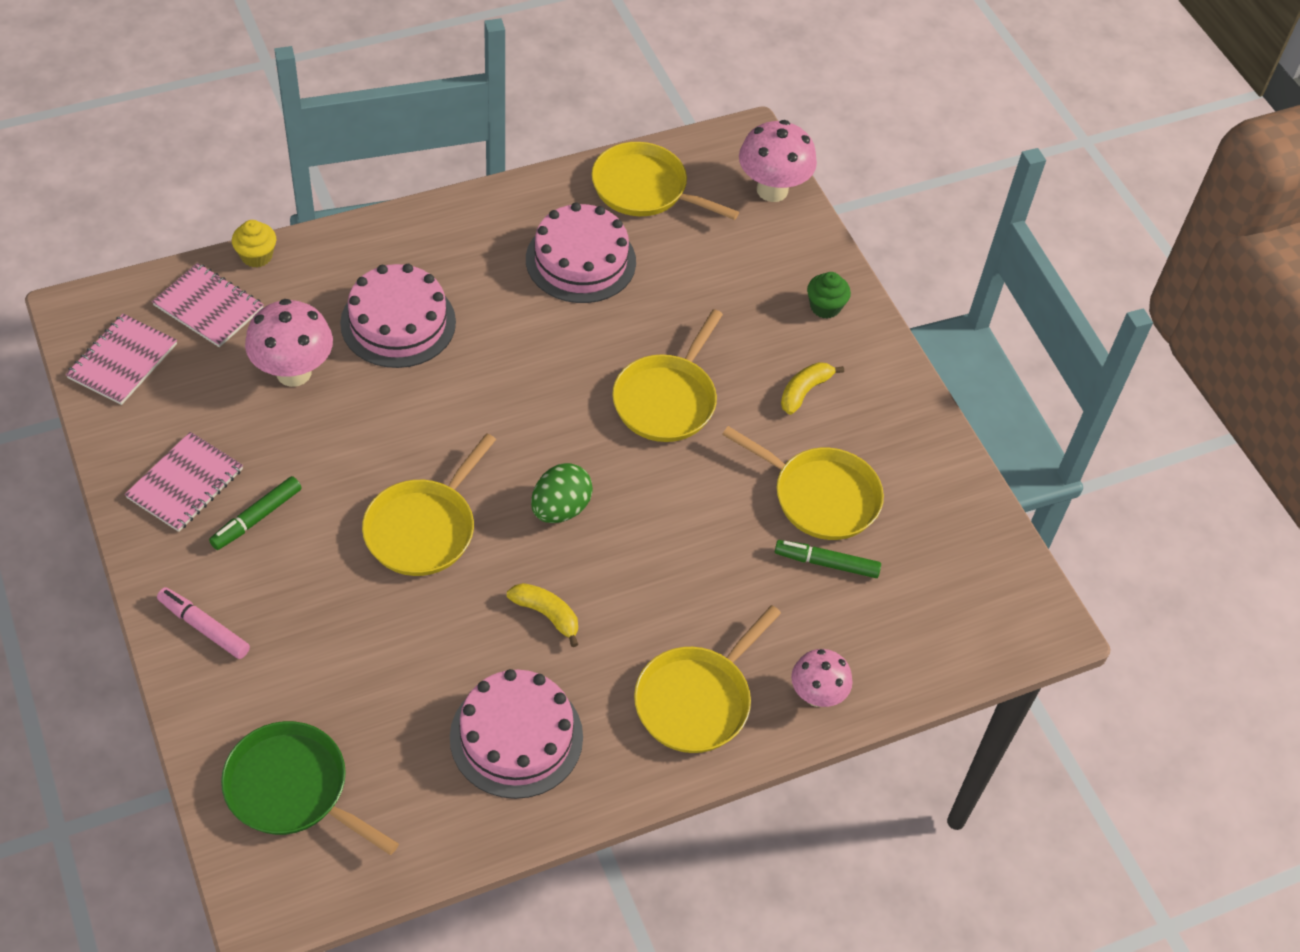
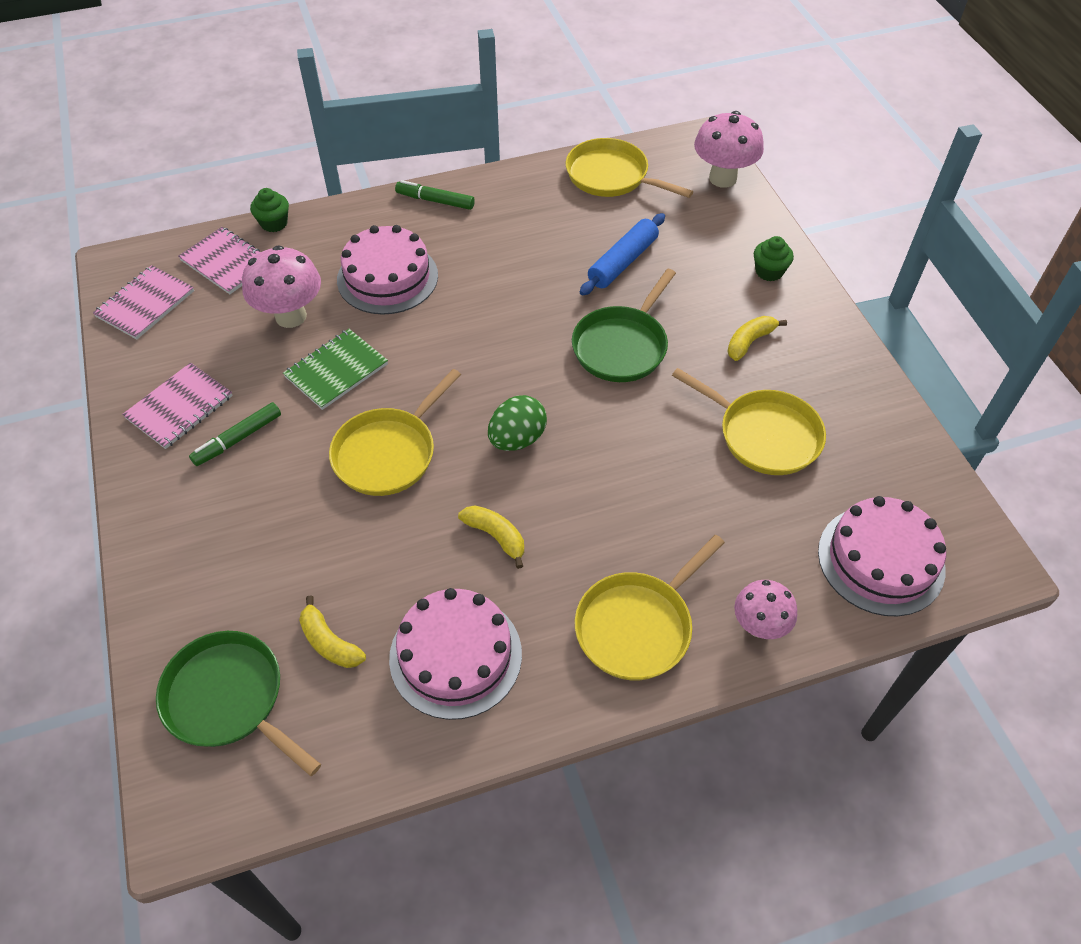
camera: 10 degrees right, 0 degrees up
pink marker [157,587,250,659] -> none
yellow cupcake [232,220,276,267] -> green cupcake [250,188,289,232]
pink cake [526,202,636,303] -> pink cake moved to [818,496,946,616]
yellow pan [612,309,723,442] -> green pan [572,269,676,382]
green marker [775,540,881,578] -> green marker moved to [395,180,475,210]
none -> green notebook [283,329,388,410]
none -> yellow banana [299,595,366,668]
none -> blue rolling pin [580,213,665,296]

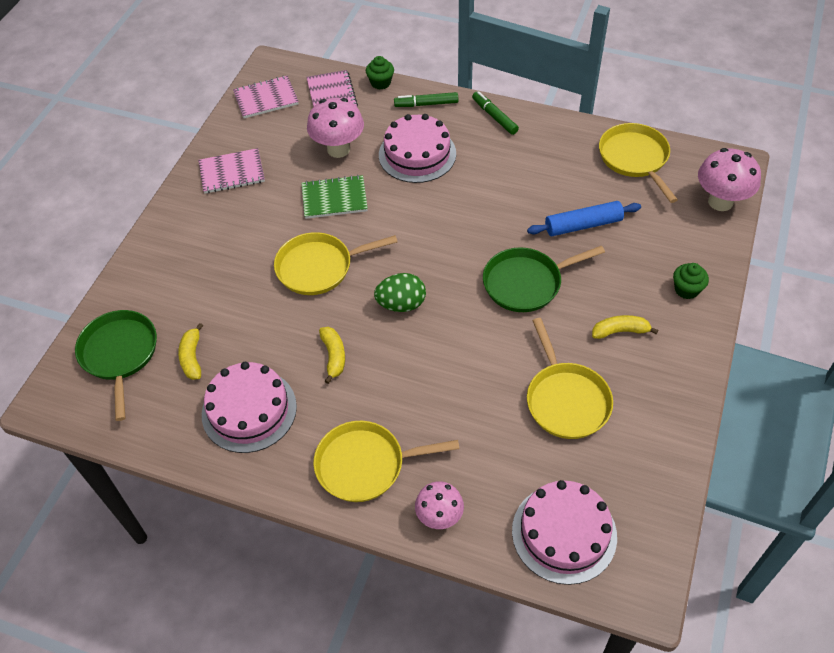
camera: 40 degrees right, 0 degrees up
green marker [189,402,281,466] -> green marker moved to [394,92,458,107]

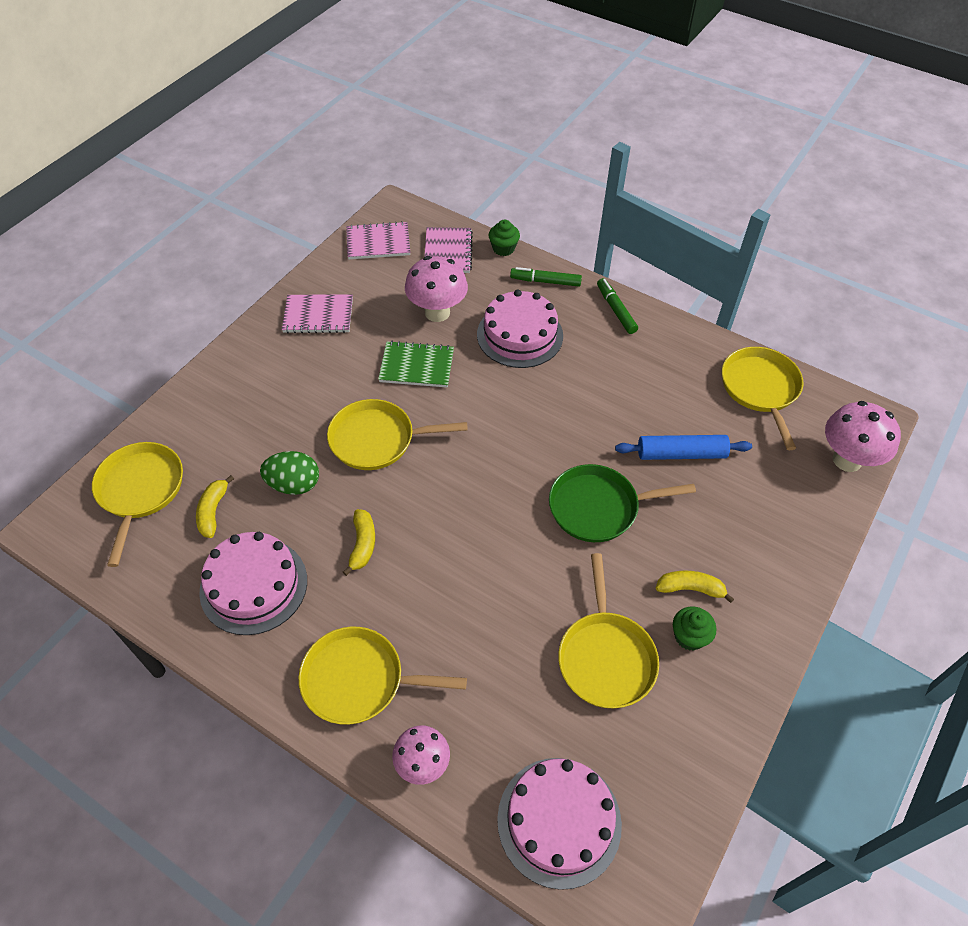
camera: 10 degrees right, 0 degrees up
green pan [75,310,157,421] -> yellow pan [92,442,183,567]
green egg [374,273,426,312] -> green egg moved to [260,451,319,495]
green cupcake [673,263,709,299] -> green cupcake moved to [673,607,716,651]

